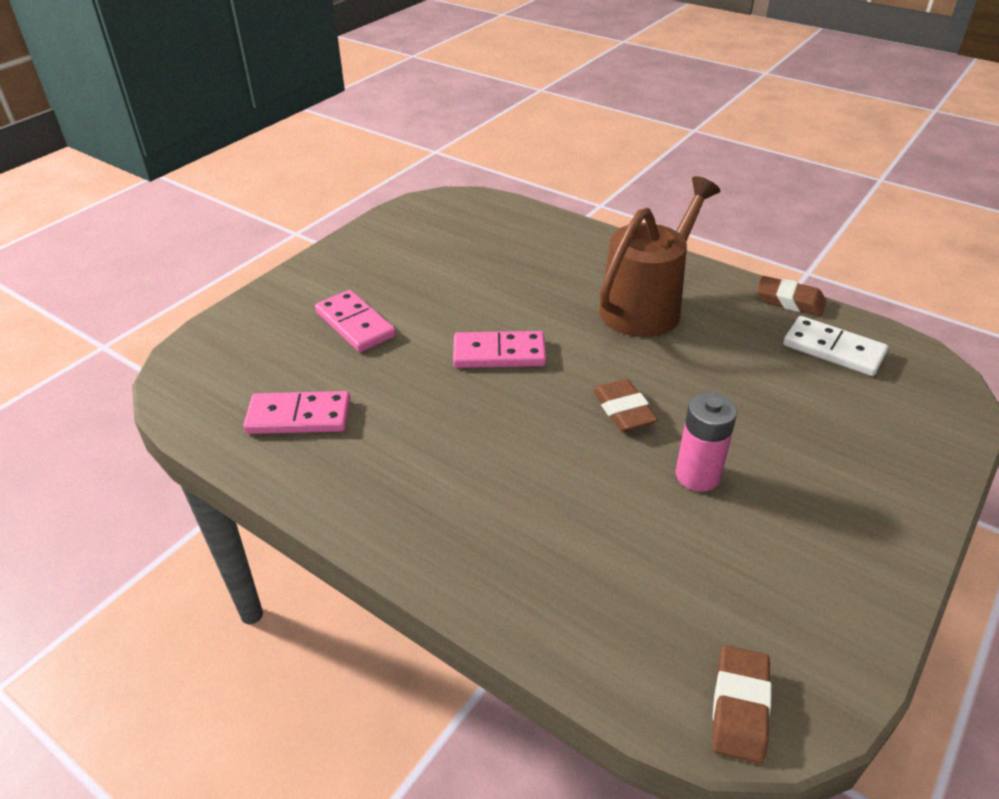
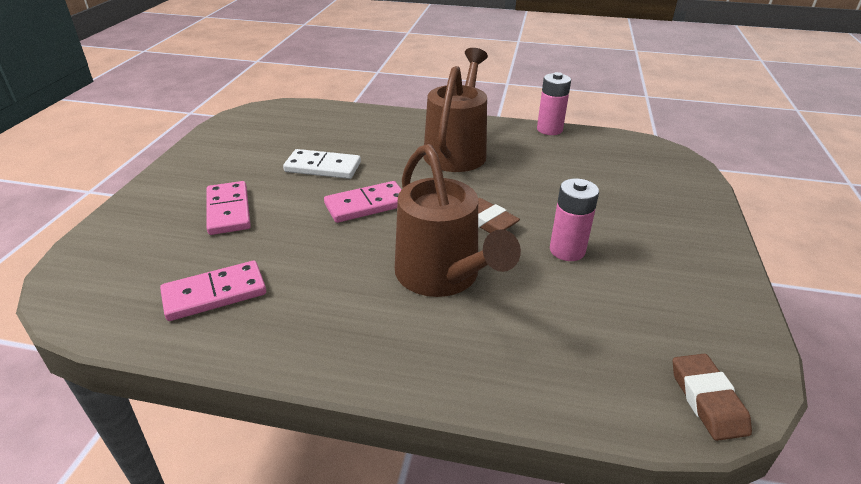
camera: 25 degrees left, 5 degrees down
pink domino [315,290,396,352] -> pink domino turned 45 degrees clockwise [207,181,251,235]
brown eraser [756,276,826,316] -> pink battery [537,72,571,135]
white domino [783,316,888,376] -> white domino moved to [283,149,361,179]
none -> brown watering can [395,144,521,297]

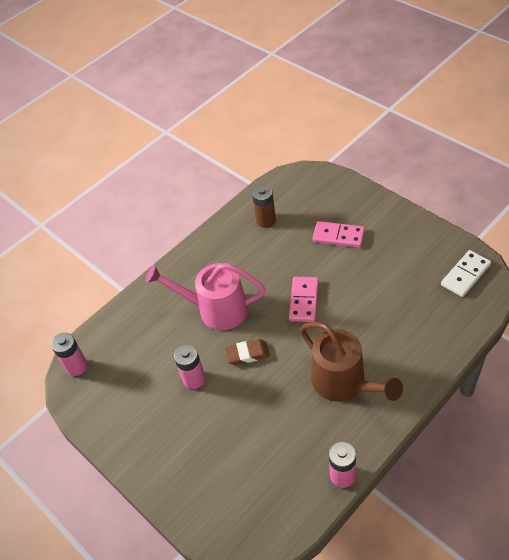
camera: 130 degrees right, 15 degrees up
pink domino [160,261,266,321] -> brown battery [252,185,276,228]
white domino [283,149,361,179] -> white domino moved to [441,250,491,297]
brown watering can [395,144,521,297] -> pink watering can [146,263,265,330]
brown eraser [673,354,752,441] -> pink battery [51,333,88,376]

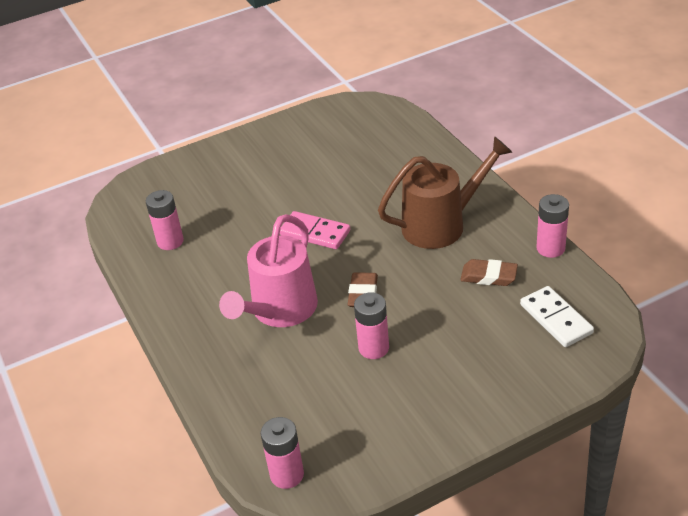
camera: 75 degrees left, 10 degrees down
brown battery [252,185,276,228] -> pink battery [146,190,184,250]
pink domino [312,221,365,248] -> none
white domino [441,250,491,297] -> white domino moved to [520,286,594,347]
none -> brown eraser [460,259,518,286]

